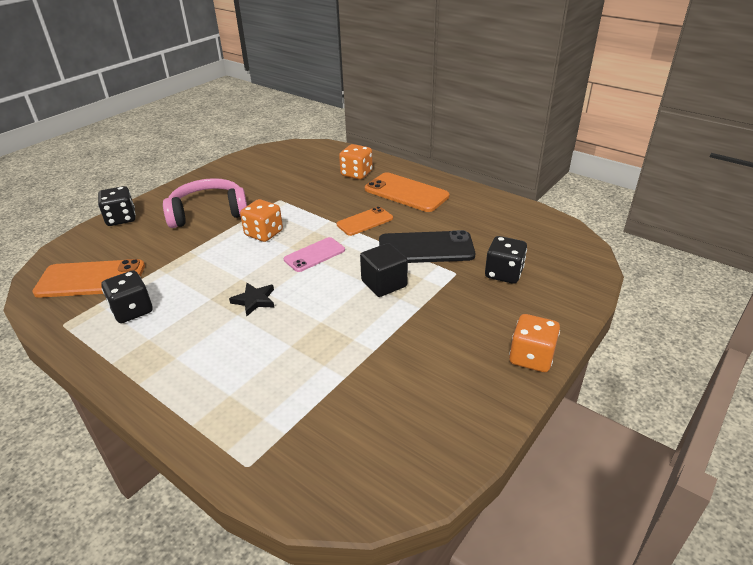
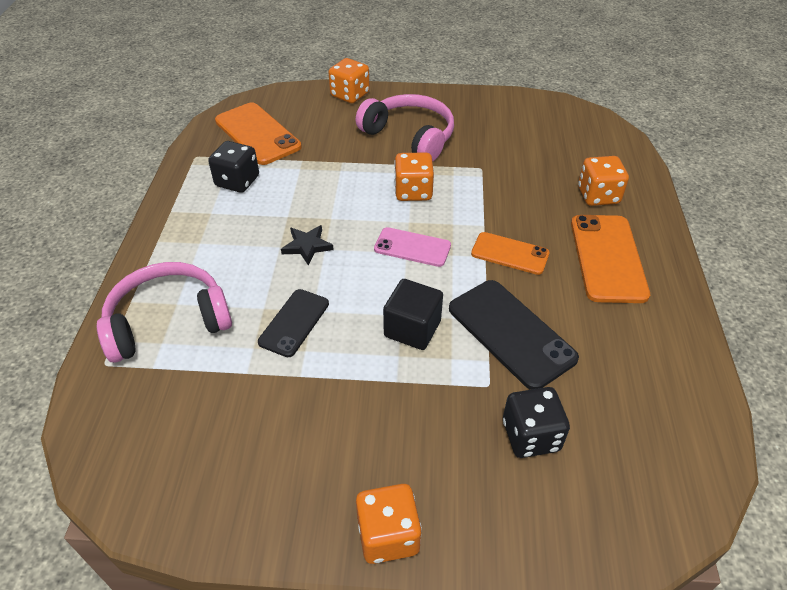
camera: 55 degrees right, 10 degrees up
black dice [98,186,136,226] -> orange dice [328,58,370,103]
none -> pink headphones [97,262,232,363]
none -> black phone [258,289,329,357]

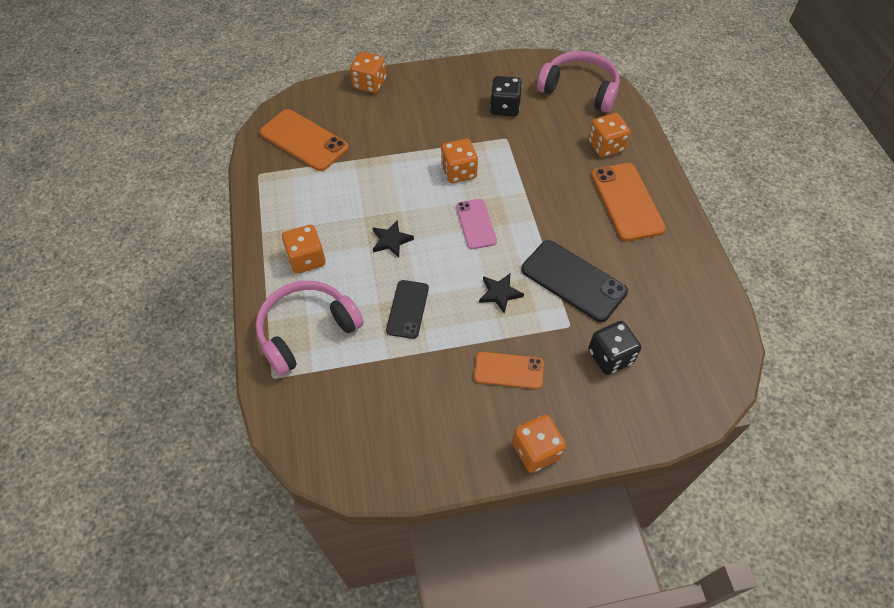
camera: 15 degrees left, 10 degrees up
black dice [208,141,259,193] -> black dice moved to [490,76,522,117]
pink headphones [356,94,454,162] -> pink headphones moved to [537,51,620,112]
pink phone [374,227,451,267] -> pink phone turned 75 degrees clockwise [456,199,497,249]
black cube [383,279,443,350] -> black star [479,274,524,314]
orange phone [471,232,550,275] -> orange phone moved to [474,352,544,389]
none -> orange dice [282,225,325,274]

